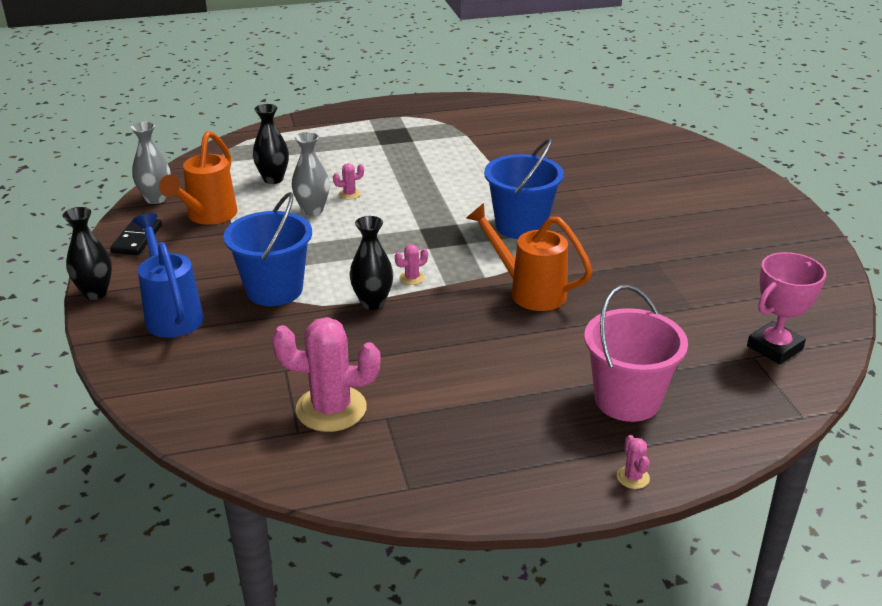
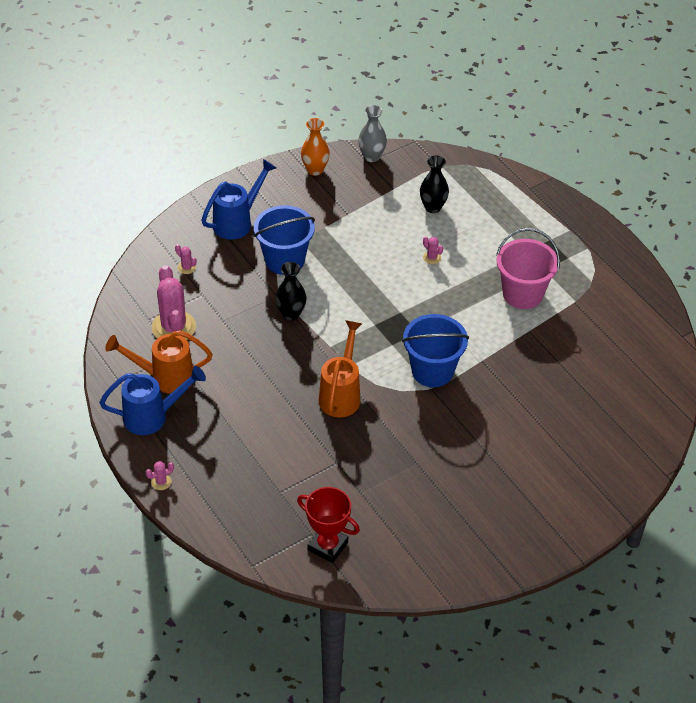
camera: 70 degrees right, 15 degrees up
black vase [63,207,112,300] -> none
black domino [110,217,162,255] -> orange vase [301,118,330,176]
orange watering can [159,131,238,225] -> orange watering can moved to [105,330,212,394]
grey vase [292,132,330,216] -> none
pink cactus [395,244,428,285] -> pink cactus moved to [175,244,197,274]
pink bucket [584,285,688,422] -> pink bucket moved to [496,228,560,309]
pink trophy [747,252,826,364] -> red trophy [297,487,360,563]
none -> blue watering can [99,366,206,435]

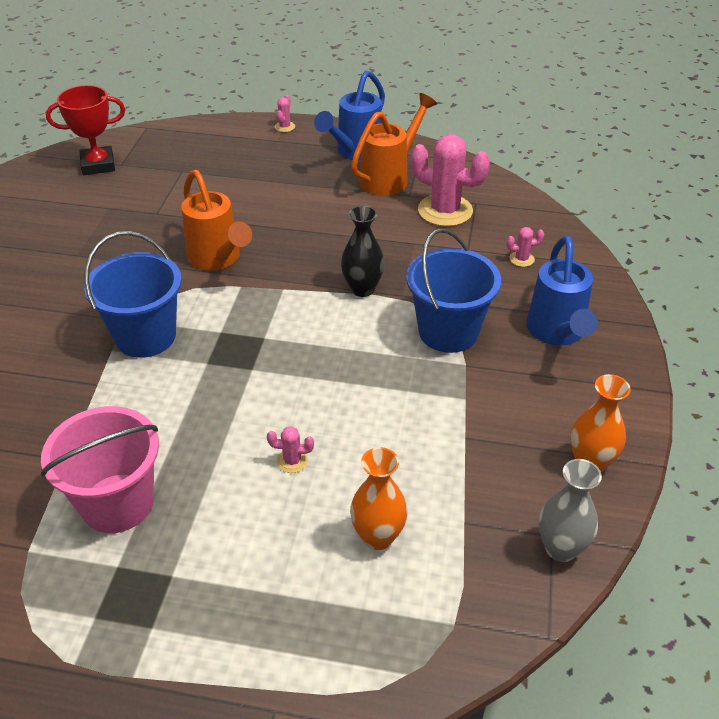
camera: 135 degrees right, 5 degrees down
black vase [420,155,449,213] -> orange vase [350,447,408,550]

